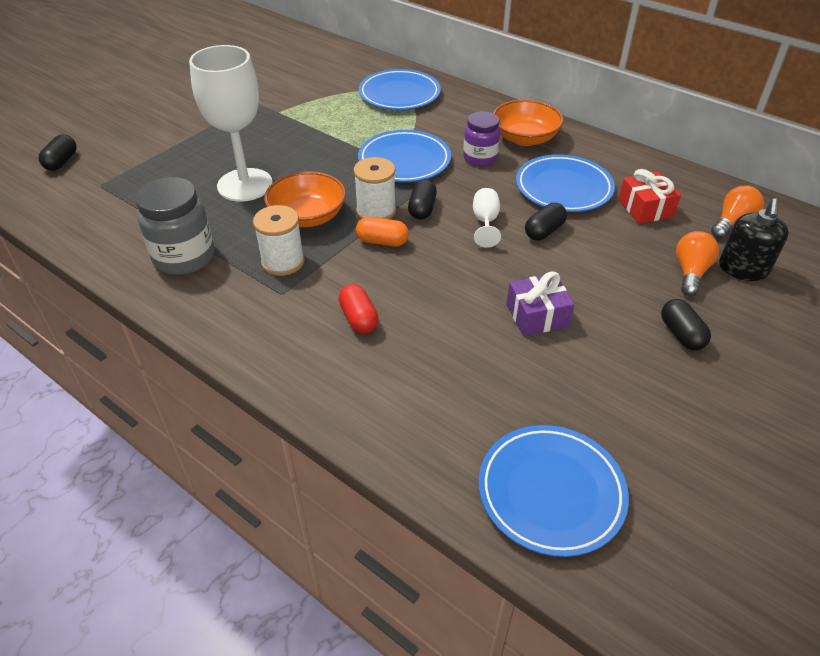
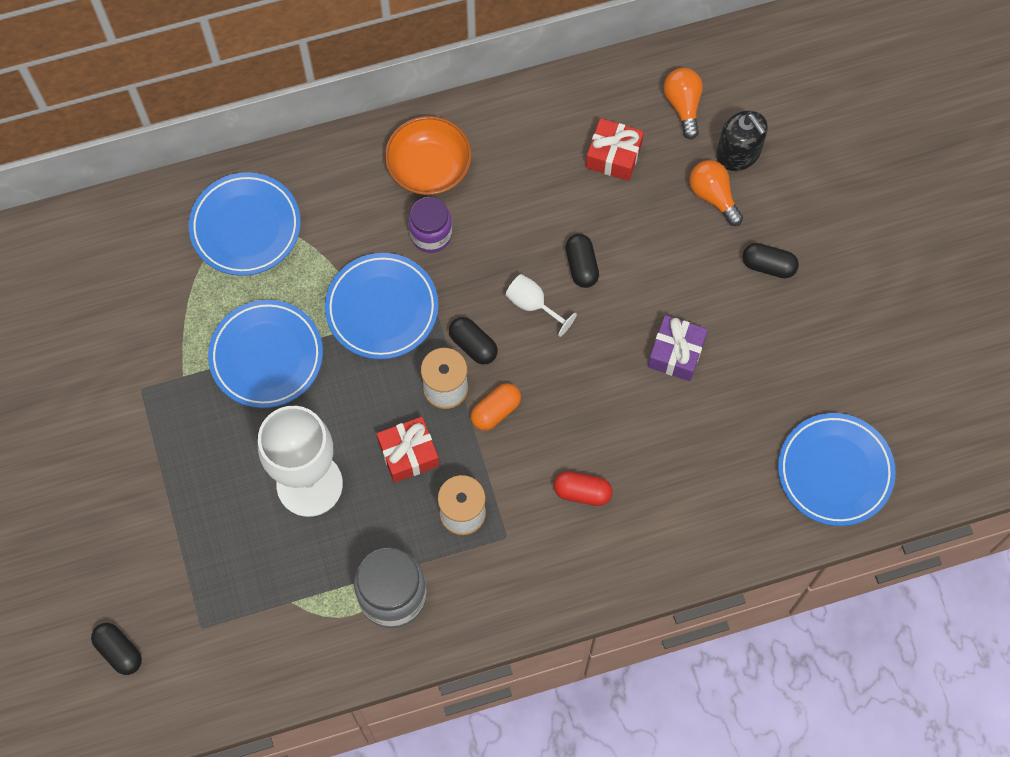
camera: 55 degrees left, 25 degrees up
orange bowl [264,171,346,227] -> red gift [377,417,439,483]
blue plate [516,154,615,212] -> blue plate moved to [208,300,323,408]

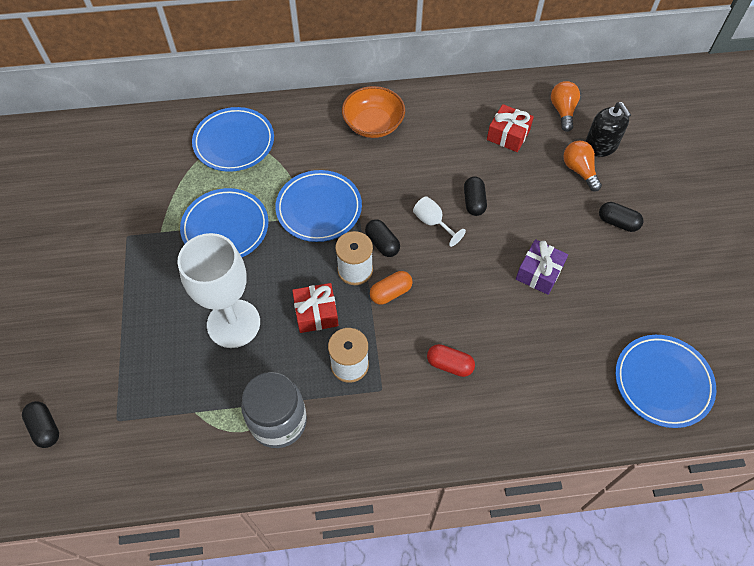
camera: 10 degrees right, 10 degrees down
purple jar [408,197,452,253] -> none

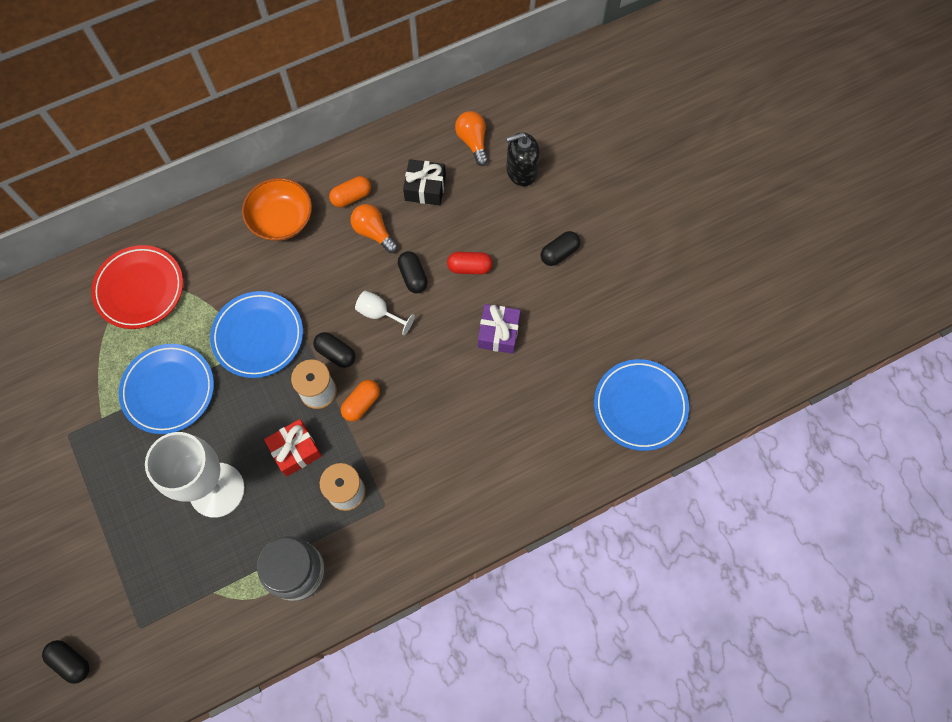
camera: 20 degrees left, 10 degrees up
blue plate [192,107,274,172] -> red plate [91,245,183,329]
red capsule [427,344,475,377] -> red capsule moved to [447,252,493,274]
red gift [487,104,534,152] -> black gift [403,159,446,205]
orange light bulb [563,141,602,192] -> orange light bulb moved to [350,204,398,253]
black soap dispenser [585,102,631,157] -> black soap dispenser turned 120 degrees clockwise [506,132,540,187]
black capsule [599,202,643,232] -> black capsule turned 45 degrees counterclockwise [541,231,580,266]
none -> orange capsule [329,176,371,207]

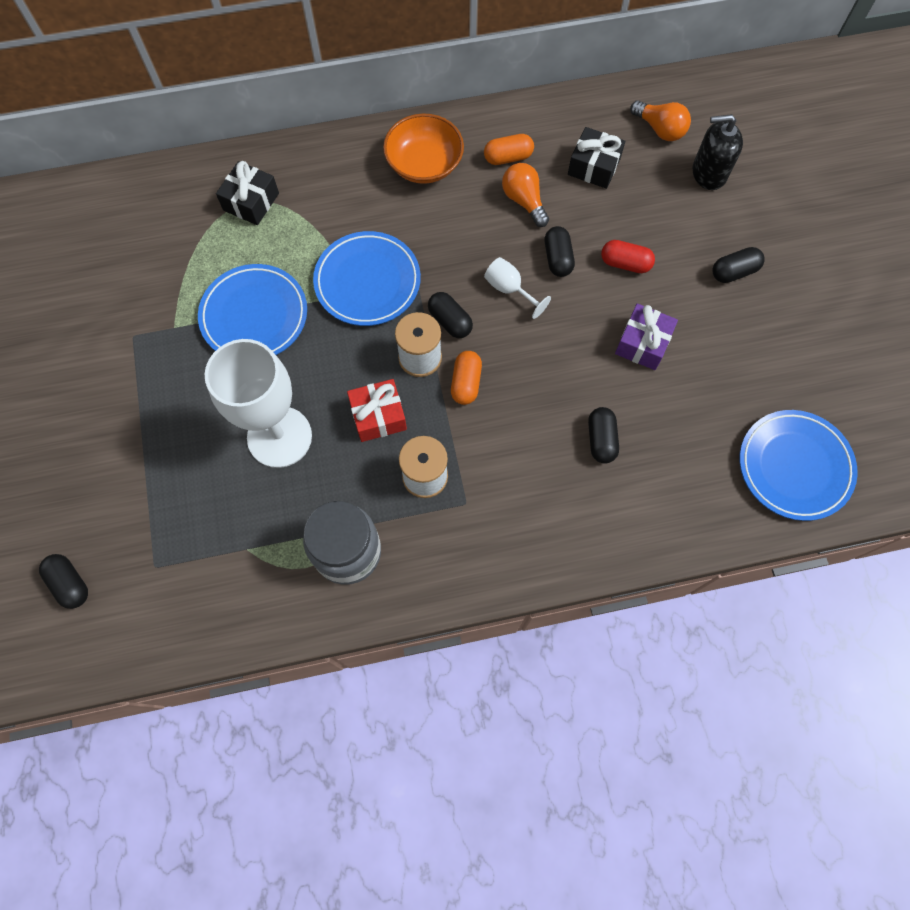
camera: 15 degrees right, 0 degrees up
red plate [91,245,183,329] -> black gift [216,161,279,225]
orange capsule [341,380,380,422] -> orange capsule turned 45 degrees counterclockwise [451,351,482,405]
orange light bulb [455,111,488,166] -> orange light bulb turned 135 degrees clockwise [630,100,691,141]
none -> black capsule [588,407,619,464]

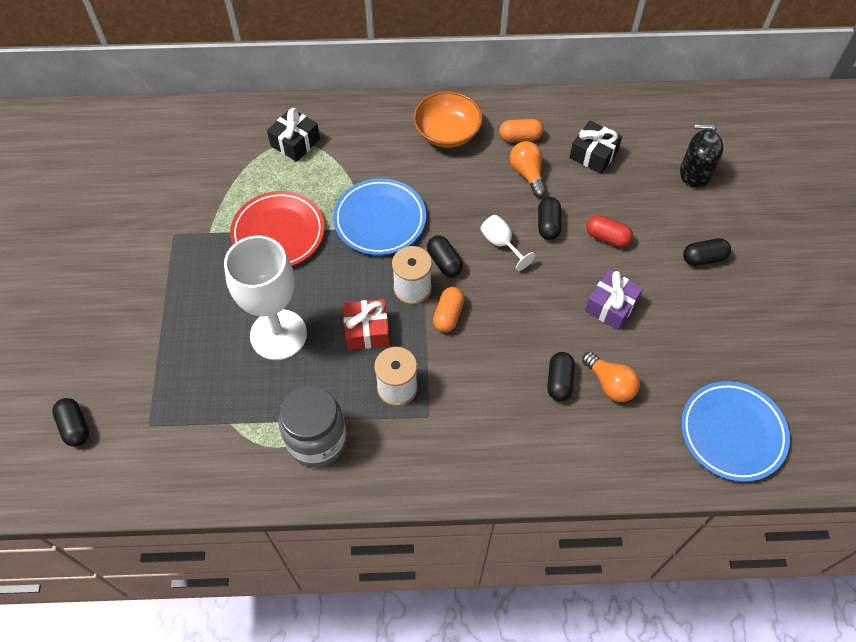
camera: 10 degrees right, 10 degrees down
blue plate [198,264,307,355] -> red plate [230,191,325,266]
orange light bulb [630,100,691,141] -> orange light bulb moved to [582,352,640,402]

